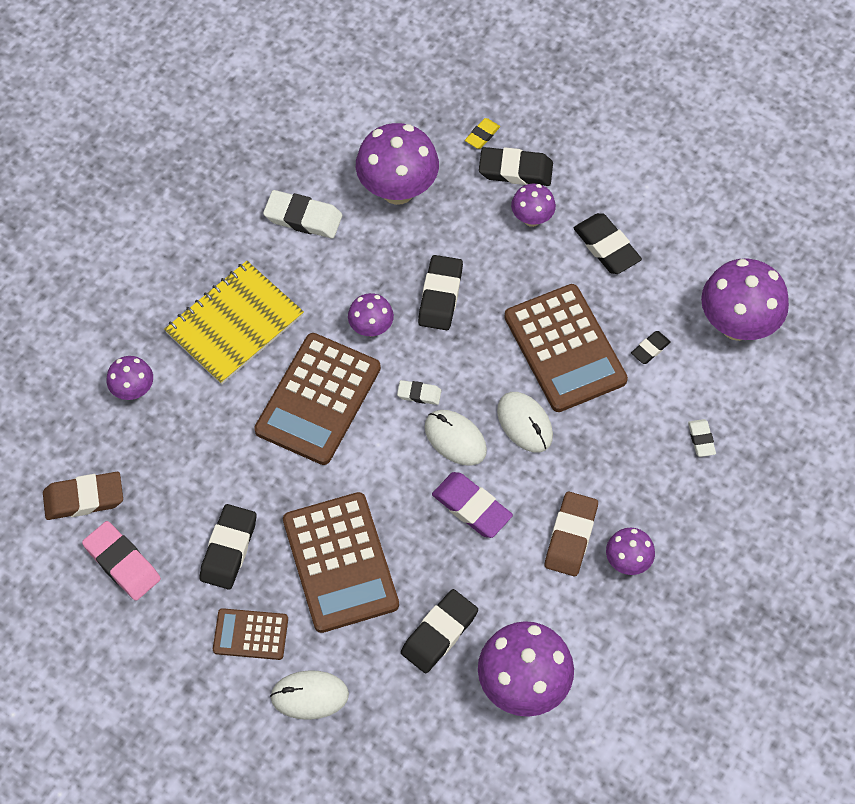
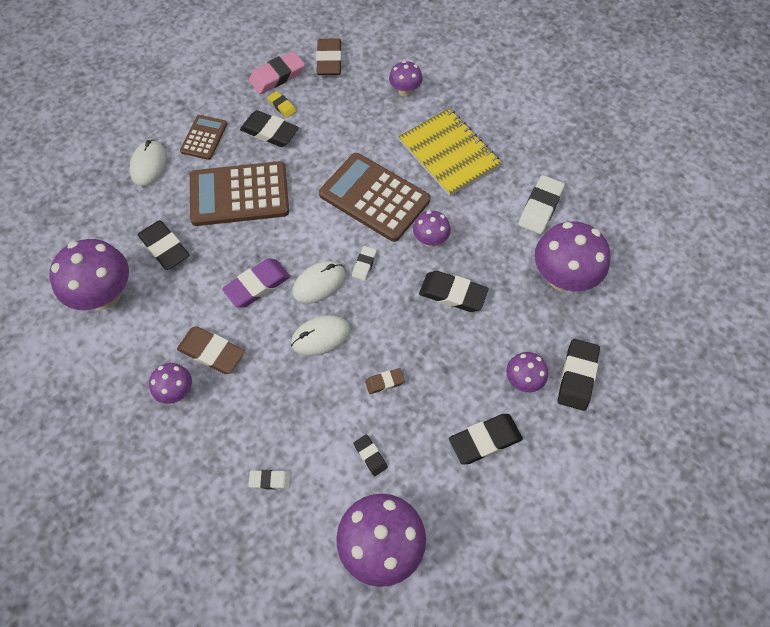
camera: 100 degrees right, 0 degrees up
yellow eraser [465,118,500,149] -> yellow eraser moved to [267,91,296,118]
brown calculator [504,284,628,412] -> brown eraser [365,368,405,394]

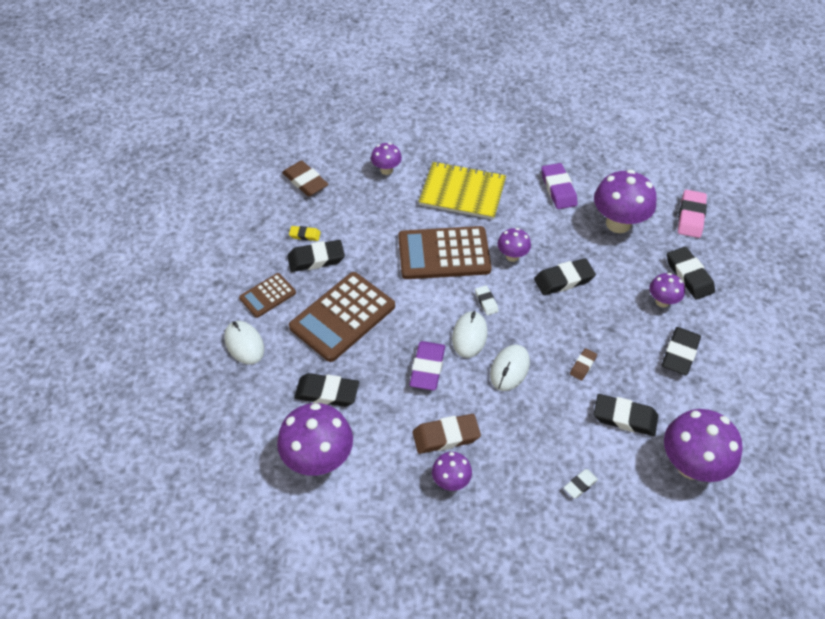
camera: 40 degrees left, 10 degrees down
brown calculator [180,115,227,160] -> brown calculator turned 105 degrees counterclockwise [239,273,296,318]
pink eraser [249,51,305,94] -> pink eraser moved to [678,190,707,238]
black eraser [354,434,388,476] -> black eraser [594,394,658,436], size x1.83
white eraser [518,175,565,234] -> purple eraser [541,163,578,209]

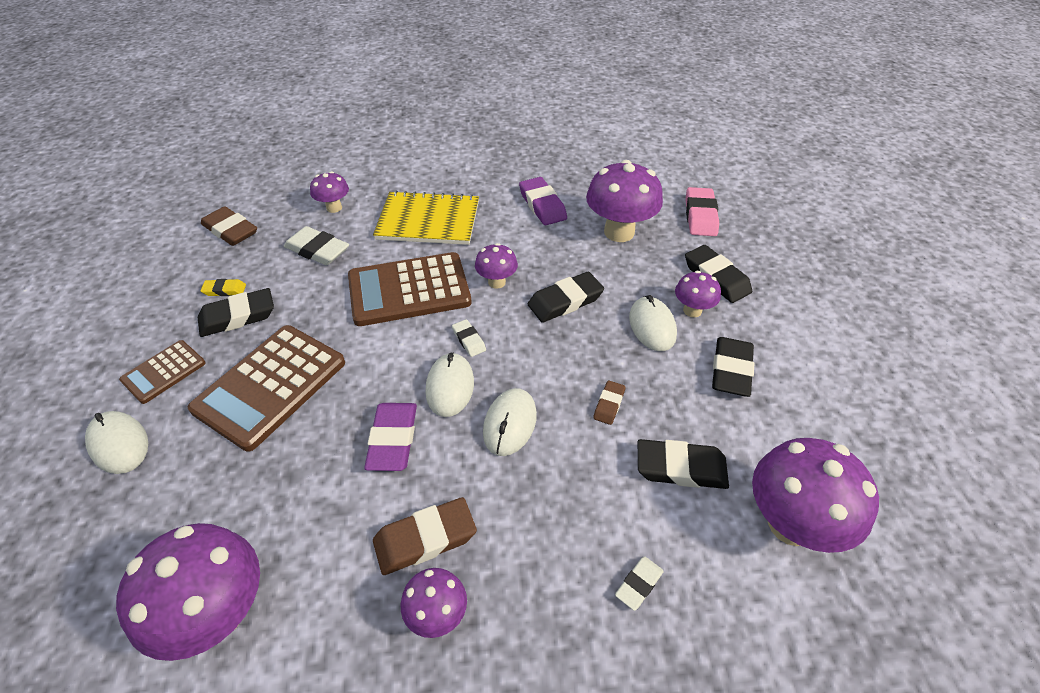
camera: 10 degrees left, 5 degrees down
black eraser [294,373,359,407] -> none
none -> white eraser [284,226,349,265]
none -> white mouse [629,295,677,351]

